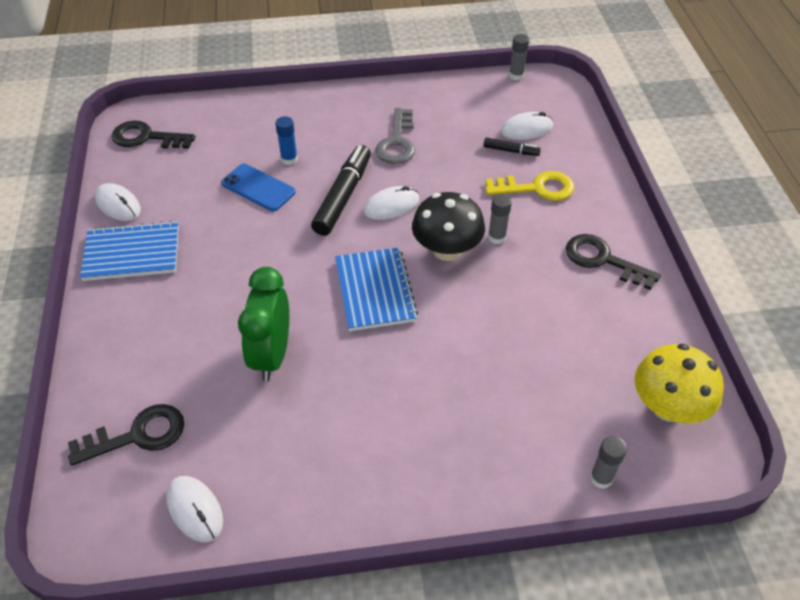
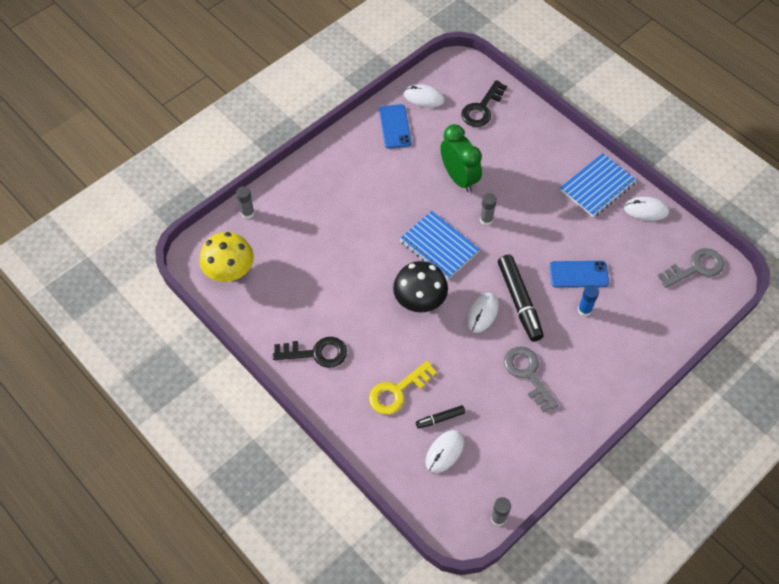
camera: 145 degrees right, 10 degrees up
black key [112,121,196,149] -> grey key [658,248,724,288]
grey glue stick [488,194,512,244] -> grey glue stick moved to [480,193,497,226]
none -> blue phone [379,104,412,149]

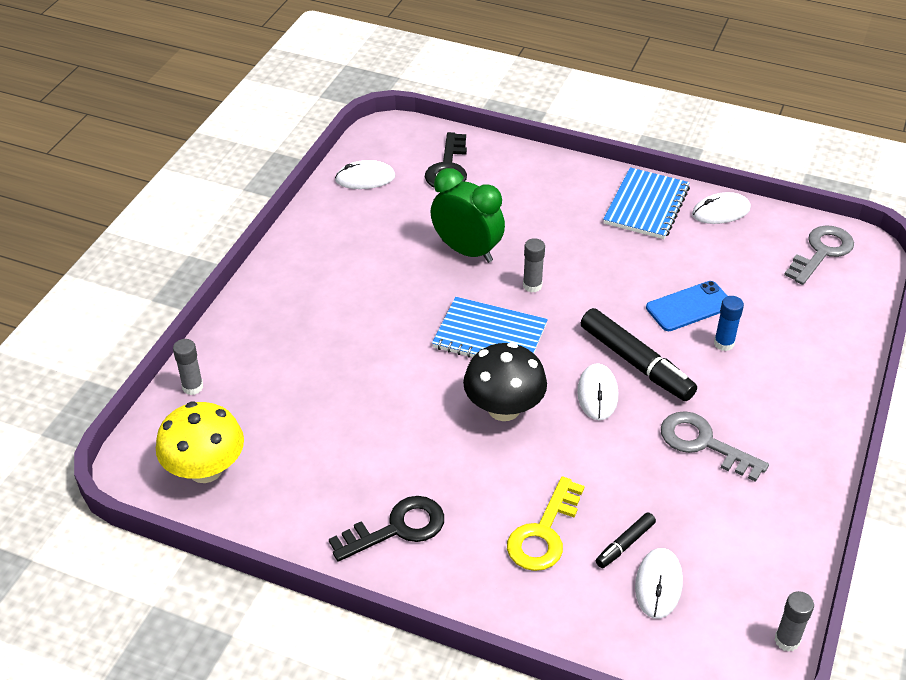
camera: 25 degrees left, 15 degrees down
blue phone [379,104,412,149] -> none

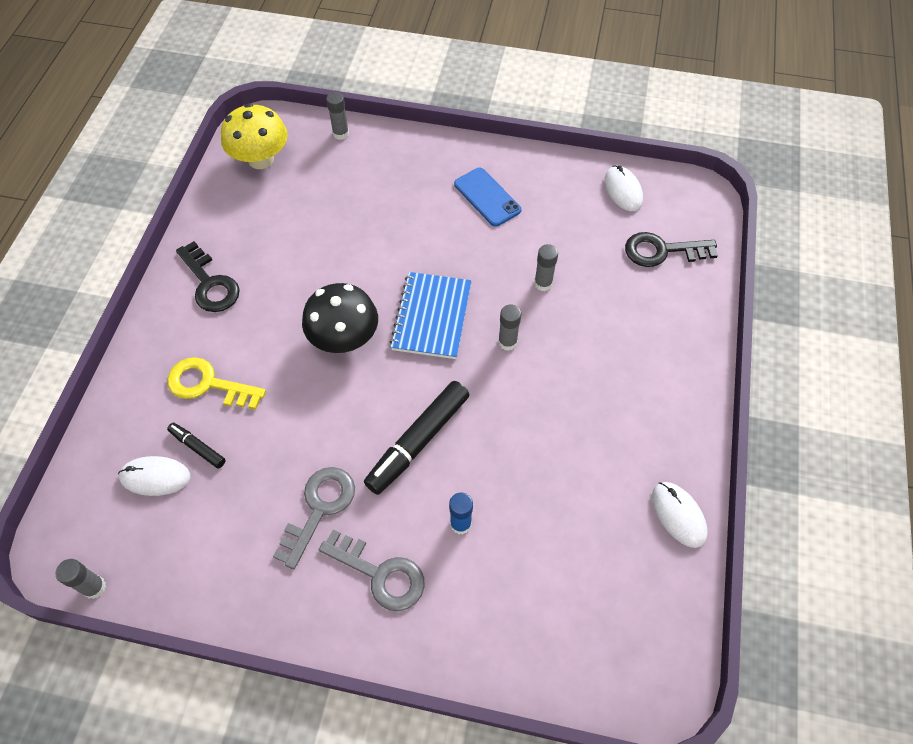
camera: 80 degrees right, 15 degrees up
green clock [430,168,505,263] -> grey glue stick [534,244,558,291]
white mouse [577,363,618,420] -> none
blue notebook [603,167,690,239] -> none
blue phone [646,281,727,331] -> blue phone moved to [454,168,521,227]
grey key [784,225,854,285] -> grey key moved to [318,529,425,611]

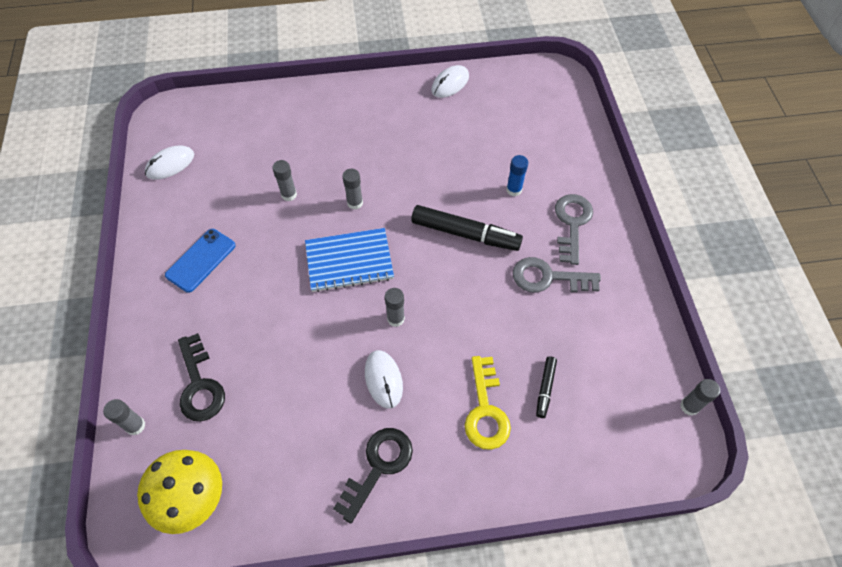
camera: 110 degrees left, 0 degrees up
white mouse [118,456,190,496] -> white mouse moved to [365,350,403,409]
black mushroom [302,283,378,353] -> grey glue stick [385,288,405,327]
black key [625,232,718,267] -> black key moved to [178,333,225,421]

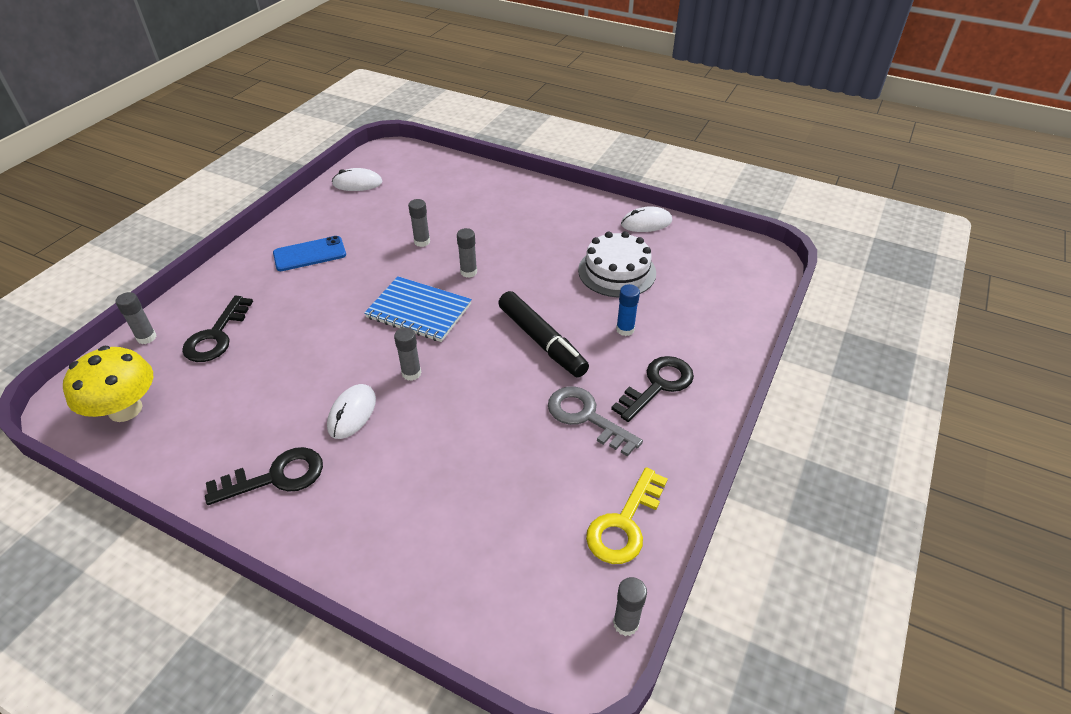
camera: 35 degrees right, 15 degrees down
yellow key [465,356,511,450] -> yellow key moved to [586,467,668,564]
black marker [536,356,557,418] -> none
grey key [555,194,593,265] -> black key [611,356,694,422]
none -> white cake [578,231,656,297]

